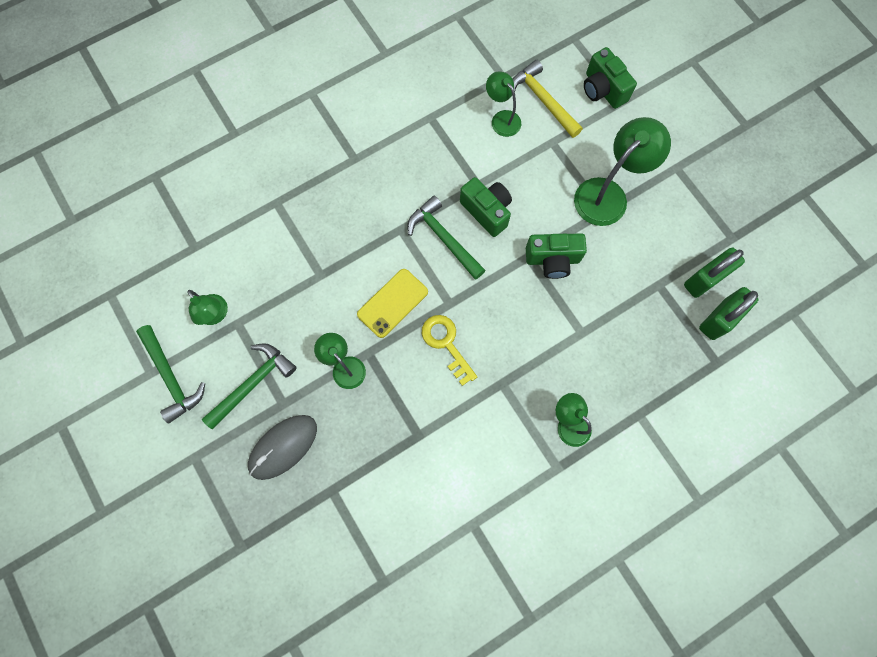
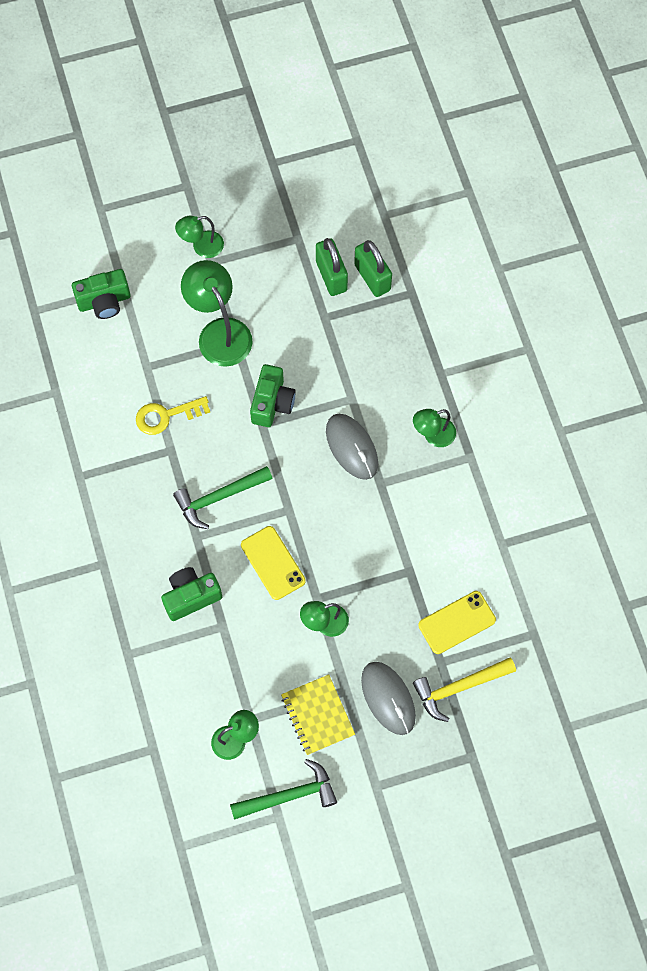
camera: 75 degrees left, 5 degrees down
green hammer [202,343,297,430] -> yellow notebook [281,674,355,755]
yellow key [422,315,477,386] -> yellow key moved to [136,396,210,435]
green camera [460,177,512,237] -> green camera moved to [161,567,222,621]
green lamp [486,71,521,137] -> green lamp moved to [175,216,224,258]
yellow hammer [513,60,583,138] -> yellow hammer moved to [413,658,516,722]
none -> grey mouse [326,414,378,480]
none -> yellow phone [418,591,496,654]

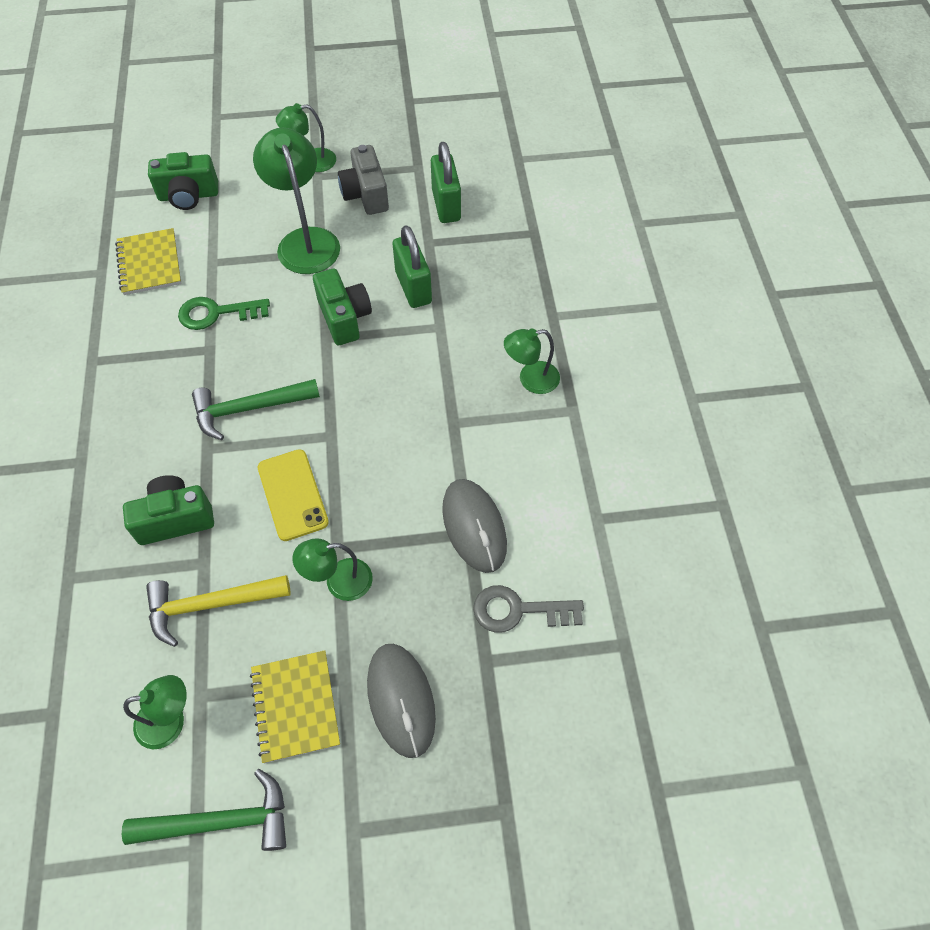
camera: 10 degrees right, 10 degrees down
yellow key [136,396,210,435] -> green key [178,297,270,330]
green camera [250,364,296,427] -> green camera turned 45 degrees counterclockwise [313,269,372,345]
grey mouse [326,414,378,480] -> grey mouse moved to [442,479,507,573]
green padlock [354,240,392,297] -> green padlock moved to [393,225,432,308]
yellow hammer [413,658,516,722] -> yellow hammer moved to [146,575,291,647]
yellow phone [418,591,496,654] -> grey key [473,585,584,633]
none -> yellow notebook [115,228,181,295]
none -> grey camera [338,145,389,215]

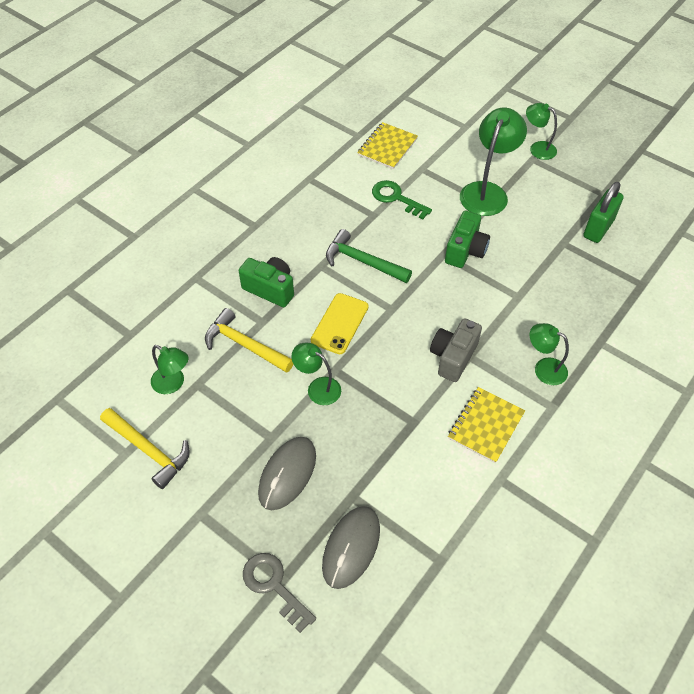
camera: 45 degrees right, 5 degrees down
green hammer [122,769,286,851] -> yellow hammer [100,408,190,489]
green camera [148,152,218,210] -> none
yellow notebook [250,650,340,763] -> yellow notebook moved to [448,387,525,463]
grey camera [338,145,389,215] -> grey camera moved to [430,318,482,382]
green padlock [393,225,432,308] -> none
grey mouse [442,479,507,573] -> grey mouse moved to [322,506,380,589]
grey key [473,585,584,633] -> grey key moved to [243,553,316,633]

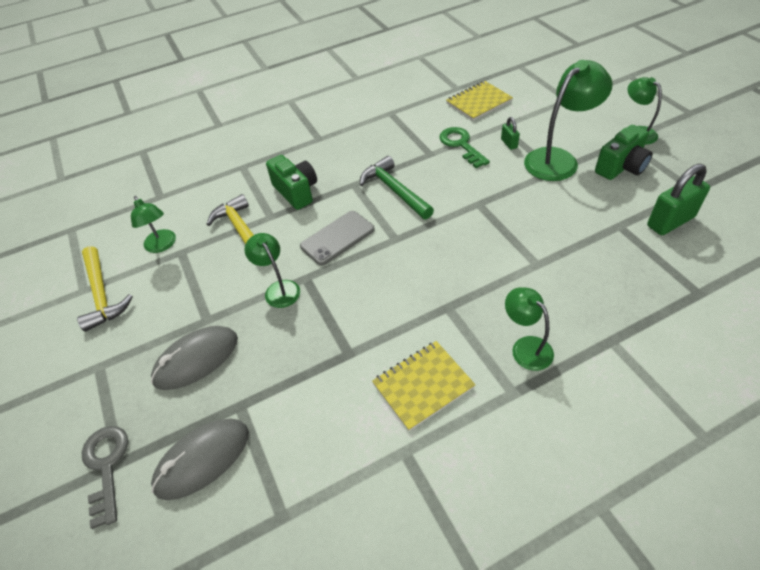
camera: 30 degrees right, 5 degrees down
yellow phone [311,293,369,354] -> grey phone [300,211,375,266]
grey camera [430,318,482,382] -> none
green camera [445,211,490,268] -> green camera moved to [595,125,653,180]
none -> green padlock [501,117,520,150]

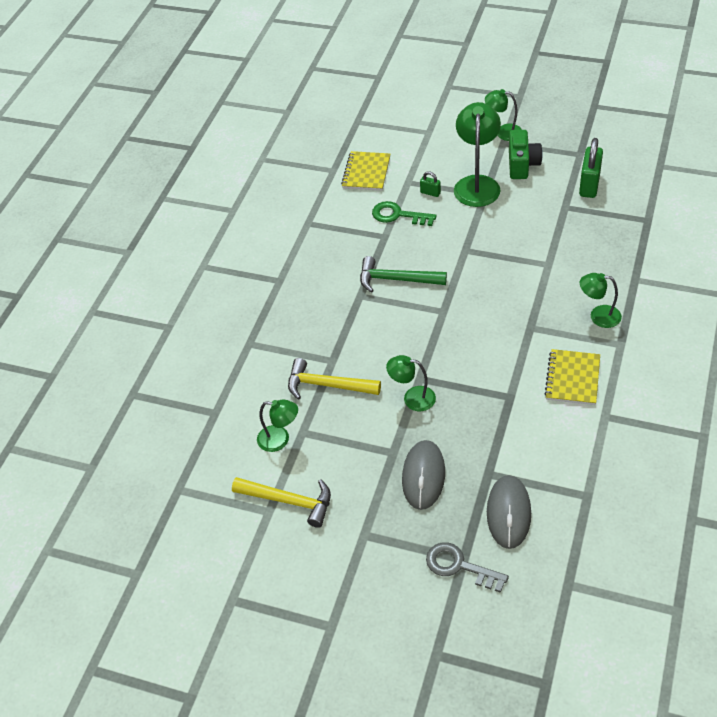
camera: 45 degrees left, 0 degrees up
green camera [266,155,317,210] -> none
grey phone [300,211,375,266] -> none

